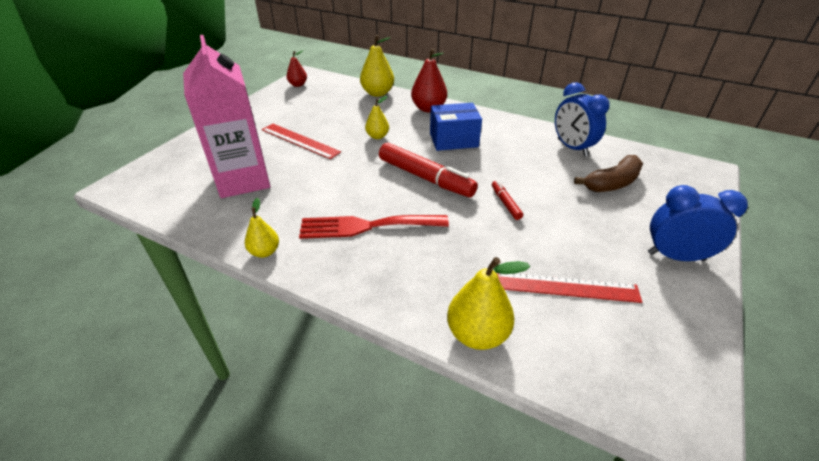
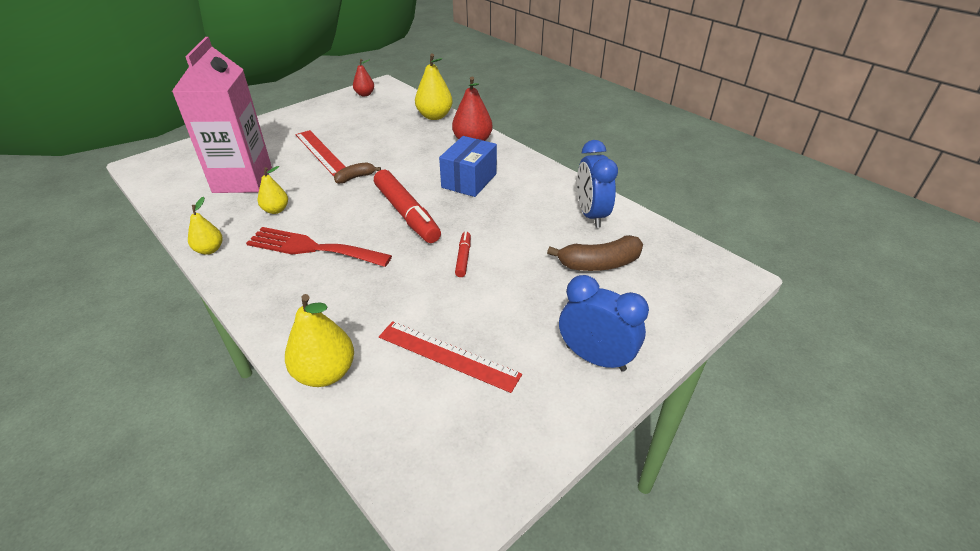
camera: 20 degrees right, 0 degrees up
yellow pear [365,96,389,139] -> yellow pear moved to [258,166,288,214]
blue box [430,103,482,151] -> blue box turned 75 degrees counterclockwise [439,136,497,197]
none -> brown banana [334,162,381,184]

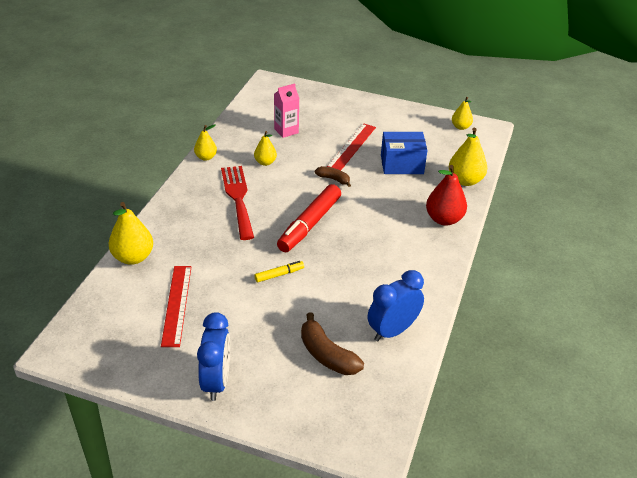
camera: 60 degrees right, 0 degrees up
pink carton [172,37,272,193] -> pink carton [274,83,299,138], size x0.49
red pear [353,59,374,96] -> yellow pear [452,97,473,130]
blue box [439,136,497,197] -> blue box moved to [381,132,428,174]
red marker [455,232,471,277] -> yellow marker [254,261,304,282]

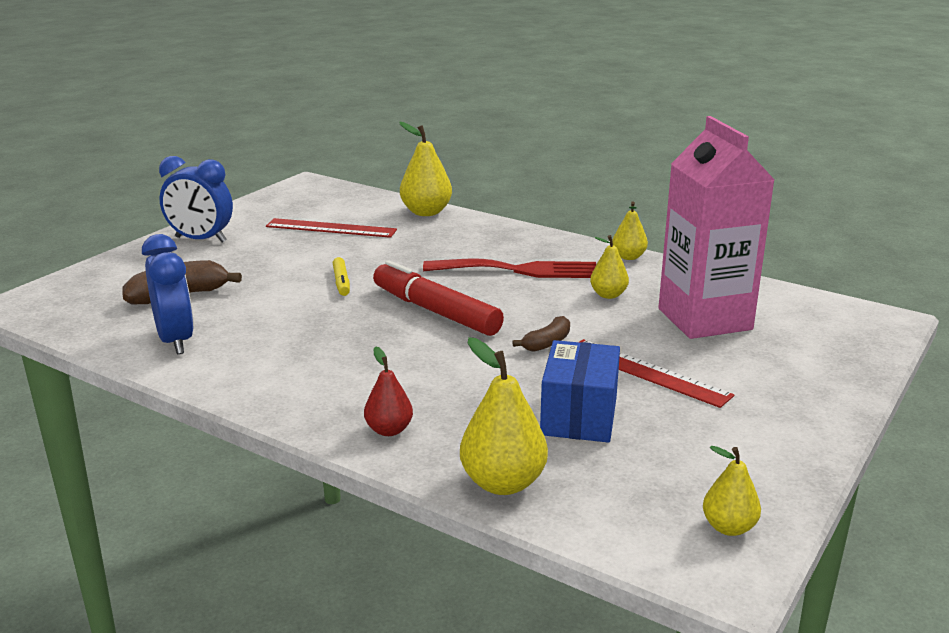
camera: 105 degrees right, 15 degrees down
pink carton [274,83,299,138] -> pink carton [658,116,775,339], size x2.05
red pear [426,165,467,226] -> red pear [364,347,413,436], size x0.61

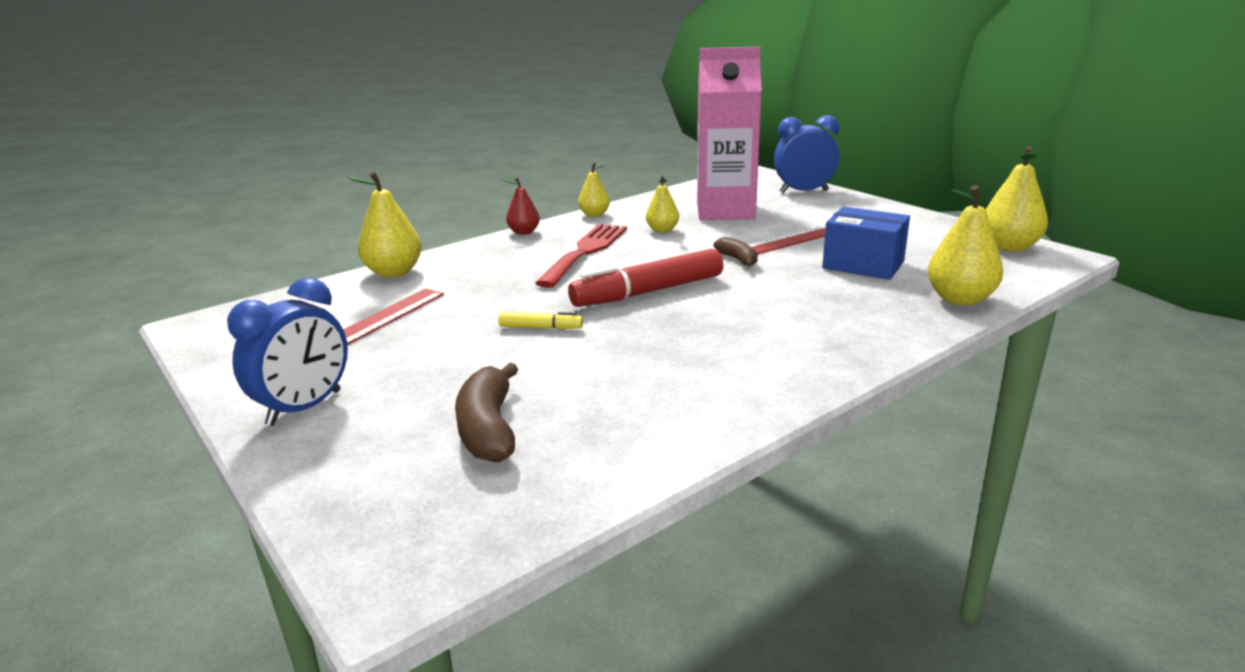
camera: 70 degrees left, 0 degrees up
blue clock [142,234,194,354] -> blue clock moved to [774,115,840,193]
red pear [364,347,413,436] -> red pear moved to [502,177,540,235]
yellow pear [703,446,761,536] -> yellow pear [985,146,1048,252], size x1.65

